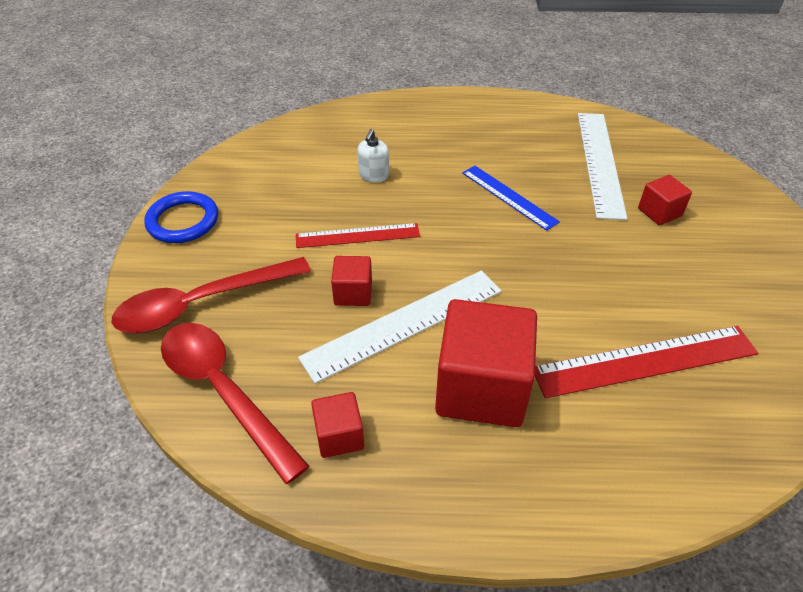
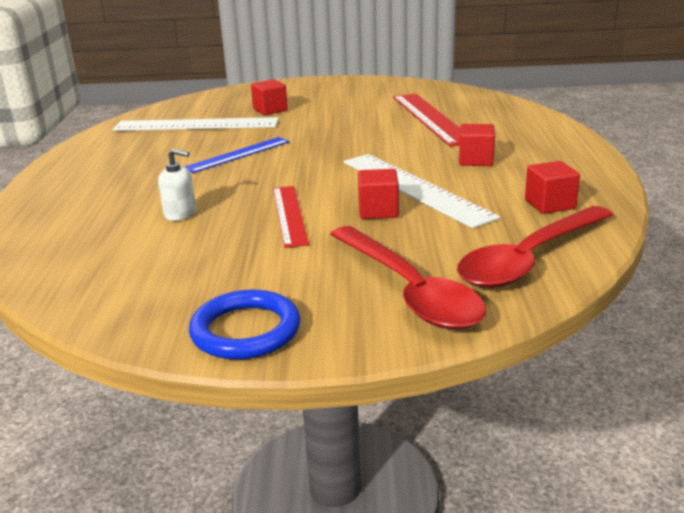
camera: 90 degrees left, 20 degrees down
red cube [435,299,537,427] -> red cube [459,124,495,166], size x0.48

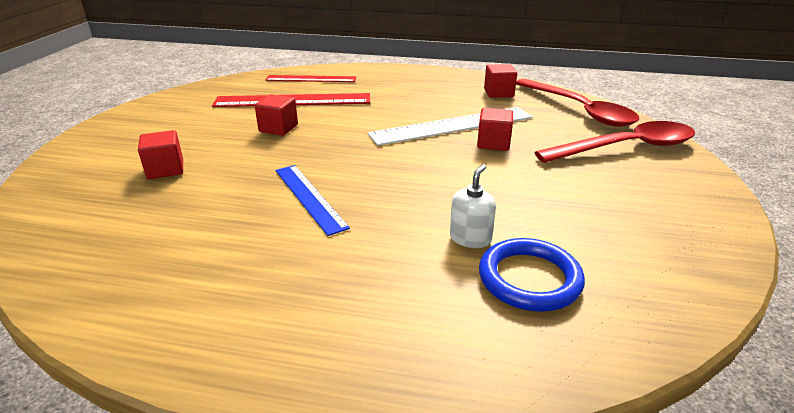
camera: 80 degrees left, 5 degrees up
white ruler [113,117,279,131] -> none
blue ring [189,290,301,360] -> blue ring moved to [479,238,585,312]
red ruler [273,186,309,248] -> red ruler moved to [265,75,356,82]
red cube [459,124,495,166] -> red cube moved to [255,94,298,136]

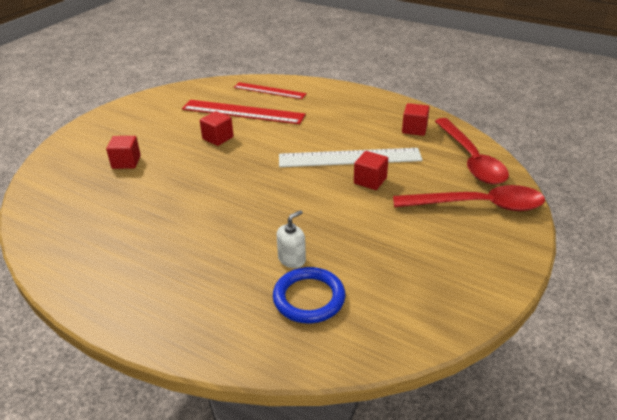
camera: 20 degrees right, 5 degrees up
blue ruler [276,165,350,236] -> none

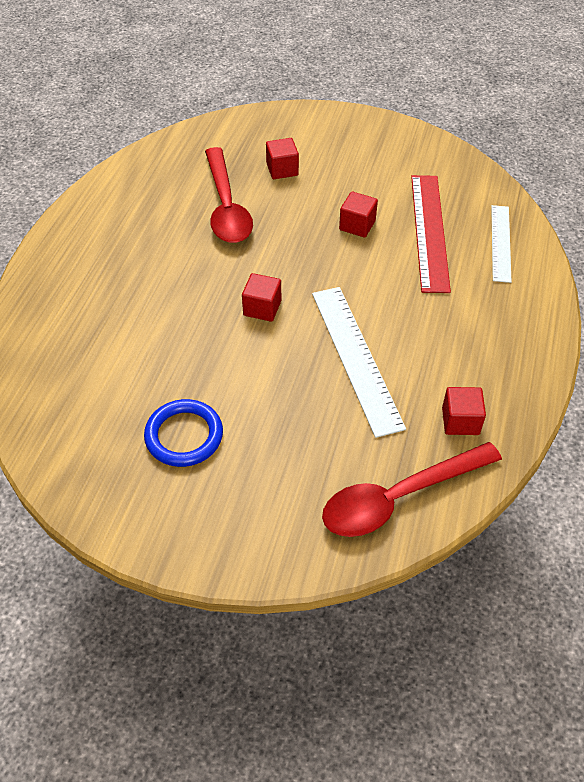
camera: 75 degrees right, 15 degrees up
red ruler [234,82,307,99] -> white ruler [491,205,512,283]
blue ring [273,267,345,323] -> blue ring moved to [144,399,223,467]
white soap dispenser [276,210,306,268] -> none
red cube [354,151,388,190] -> red cube moved to [242,273,281,322]
red spoon [393,185,545,211] -> red spoon moved to [205,147,253,243]

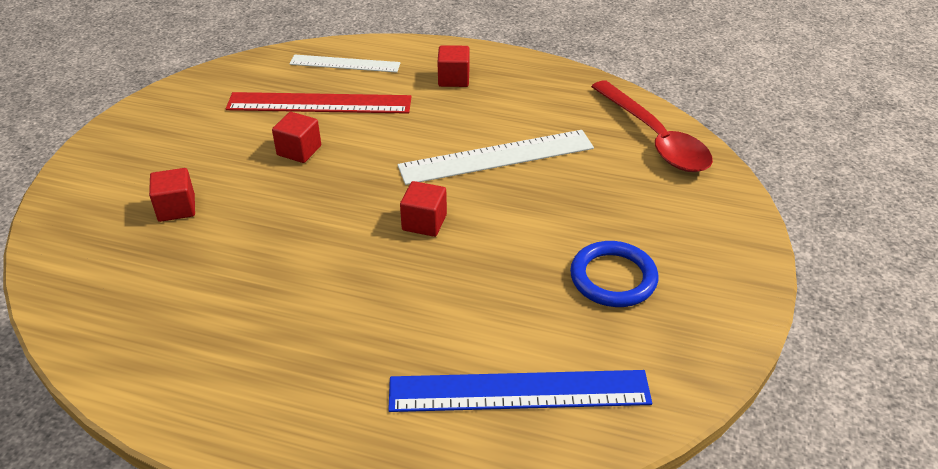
camera: 90 degrees left, 10 degrees down
red spoon [205,147,253,243] -> none
red cube [442,387,486,435] -> red cube moved to [437,45,469,87]
none -> blue ruler [388,370,652,412]

